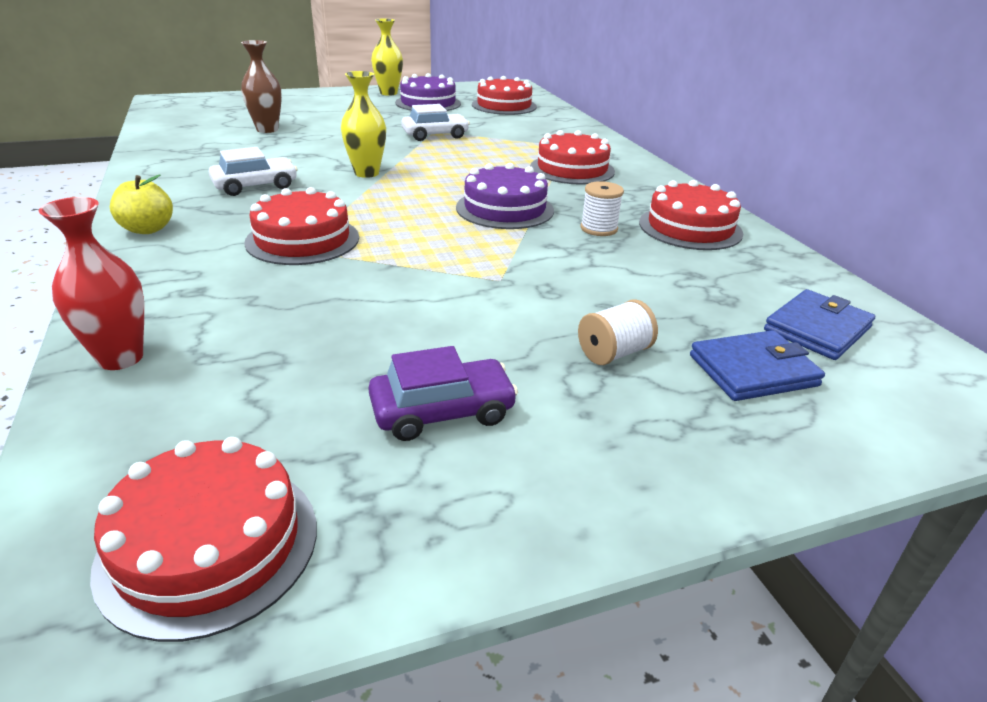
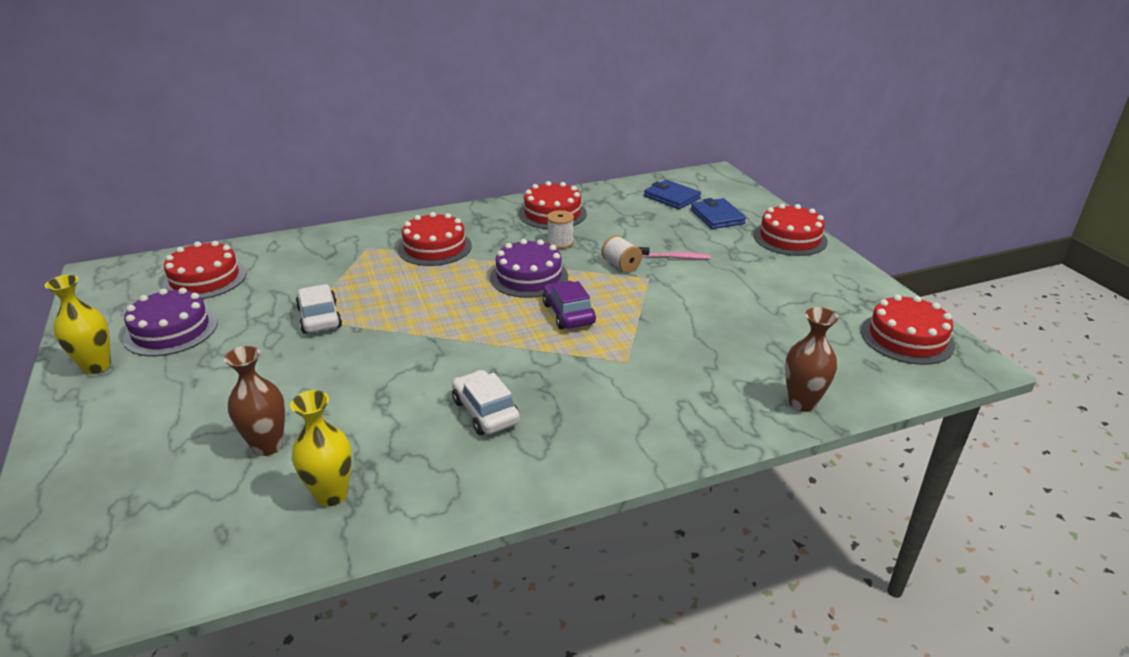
camera: 90 degrees left, 0 degrees up
red vase [39,197,144,370] -> brown vase [785,307,838,412]
yellow apple [110,175,173,234] -> none
red cake [244,187,359,265] -> red cake moved to [754,204,828,256]
yellow vase [341,71,386,178] -> yellow vase moved to [290,390,352,506]
purple car [368,346,518,441] -> purple car moved to [543,281,596,329]
white spool [578,299,658,365] -> white spool moved to [602,235,642,273]
none -> pink toothbrush [638,247,711,259]

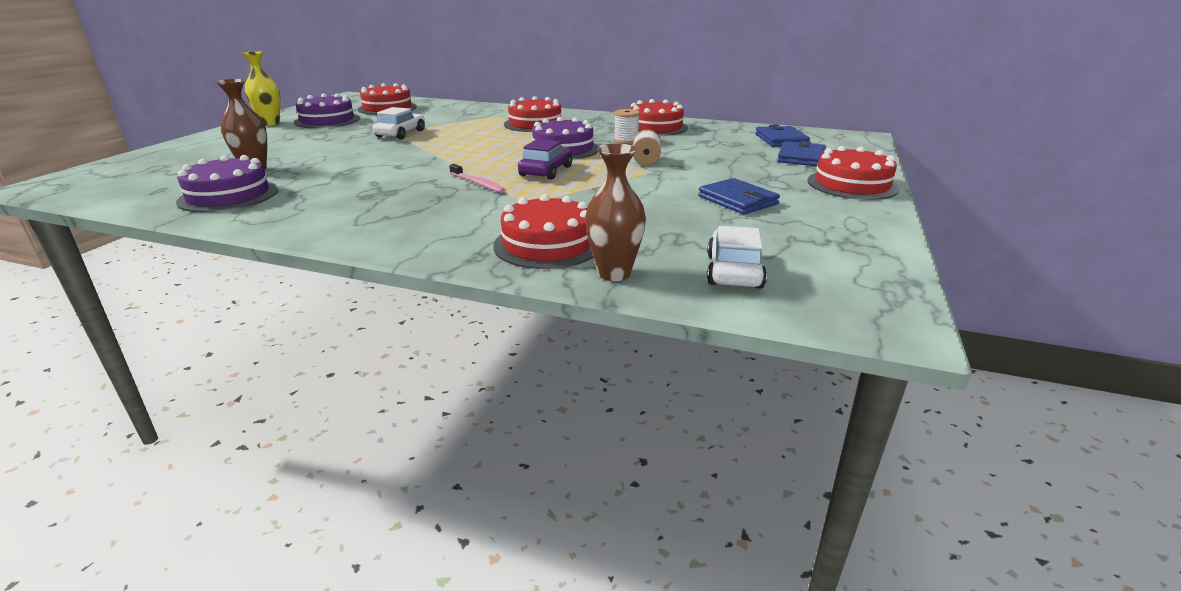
camera: 40 degrees right, 5 degrees down
yellow vase [290,390,352,506] -> purple cake [176,155,278,212]
white car [452,370,520,435] -> white car moved to [707,226,767,289]
pink toothbrush [638,247,711,259] -> pink toothbrush moved to [449,164,506,193]
red cake [861,294,955,365] -> red cake moved to [493,194,593,269]
none -> blue wallet [698,178,780,214]

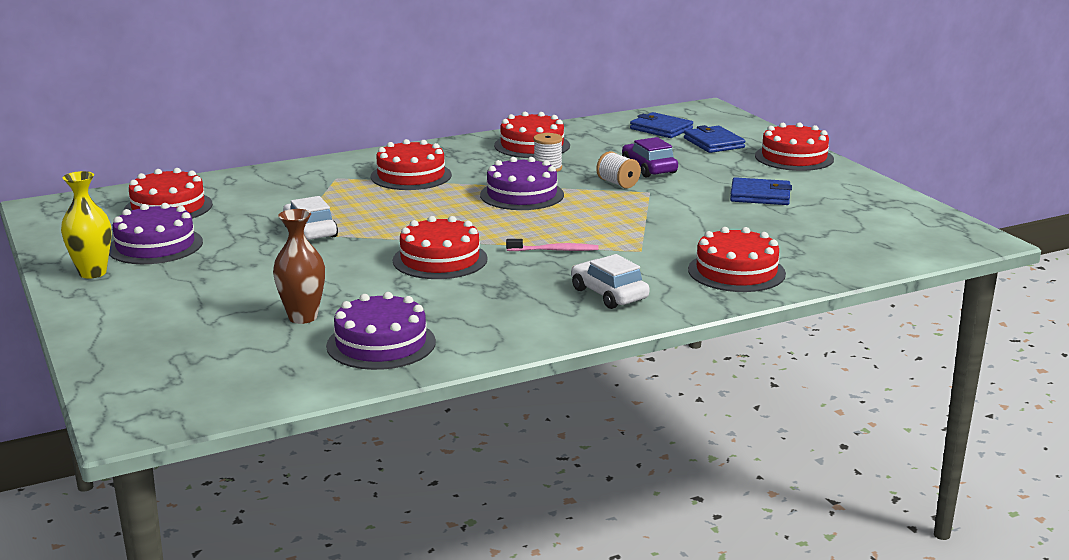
camera: 45 degrees left, 5 degrees down
purple car [518,139,572,180] -> purple car moved to [622,137,678,178]
brown vase [585,144,646,281] -> none
white car [707,226,767,289] -> white car moved to [571,254,649,309]
none -> red cake [393,216,488,279]

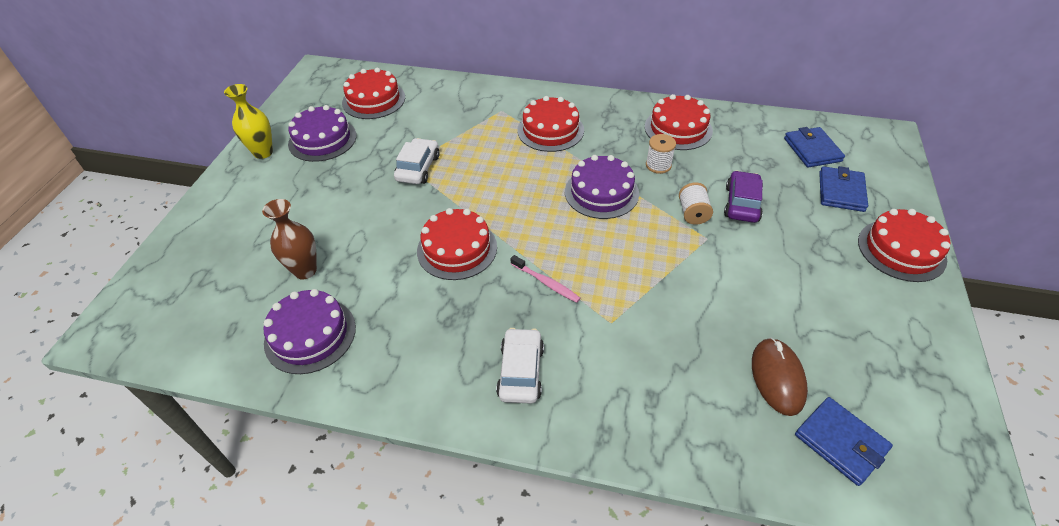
camera: 40 degrees right, 25 degrees up
red cake [688,227,786,292] -> none
blue wallet [730,177,792,205] -> blue wallet moved to [795,397,893,486]
none -> brown mouse [752,338,808,416]

